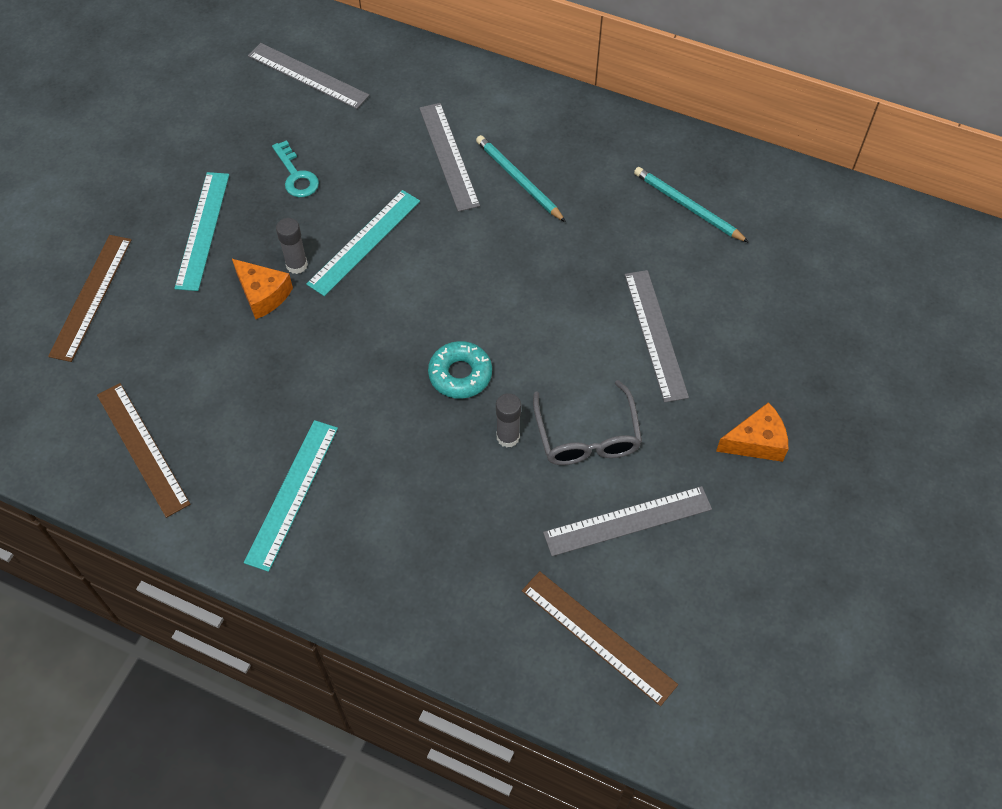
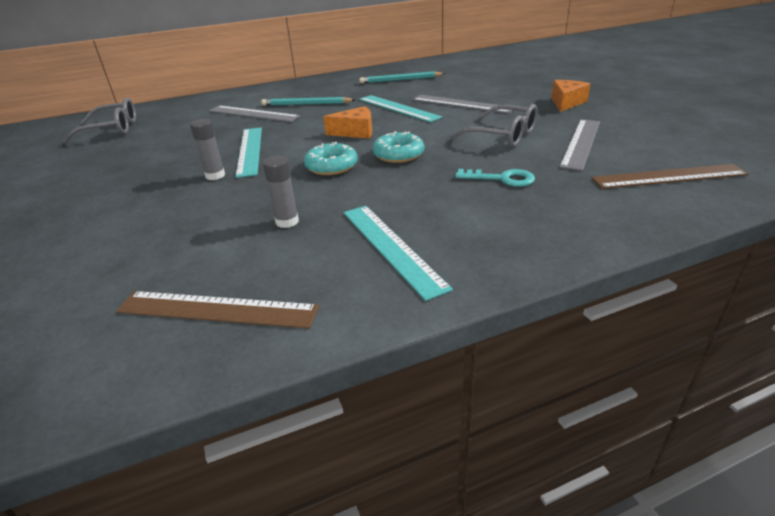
camera: 45 degrees left, 25 degrees down
brown ruler [48,235,132,362] -> none
turquoise ruler [174,172,229,291] -> turquoise ruler moved to [359,95,442,122]
orange cheese [232,259,293,319] -> orange cheese moved to [323,106,372,139]
grey ruler [248,43,369,109] -> grey glasses [62,98,136,144]
turquoise key [272,140,319,197] -> turquoise key moved to [455,169,535,187]
grey glue stick [496,393,521,447] -> grey glue stick moved to [263,156,299,228]
none -> turquoise donut [304,142,358,175]

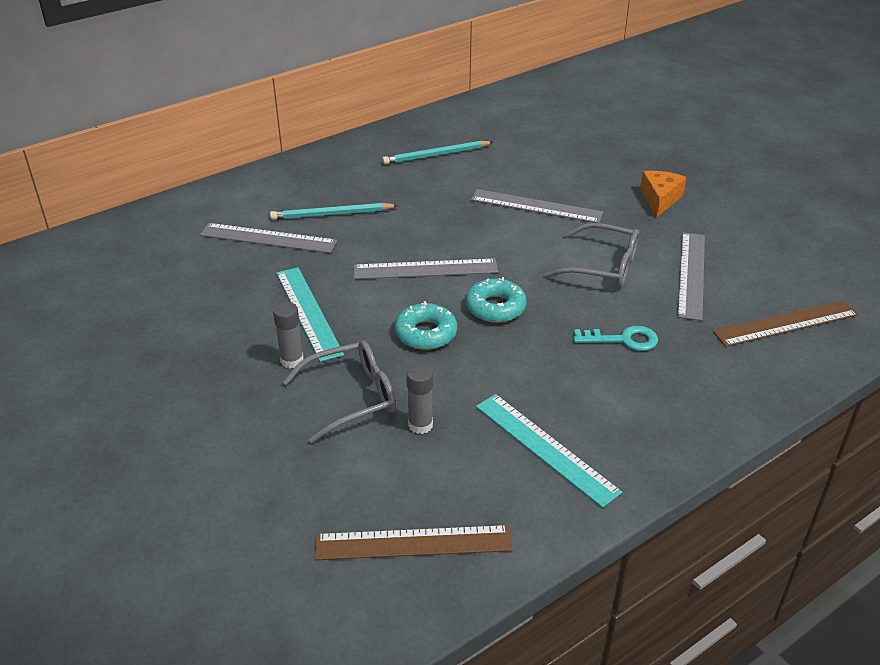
camera: 15 degrees left, 5 degrees up
grey glasses [62,98,136,144] -> grey glasses moved to [283,341,396,443]
orange cheese [323,106,372,139] -> grey ruler [354,259,498,279]
turquoise ruler [359,95,442,122] -> none

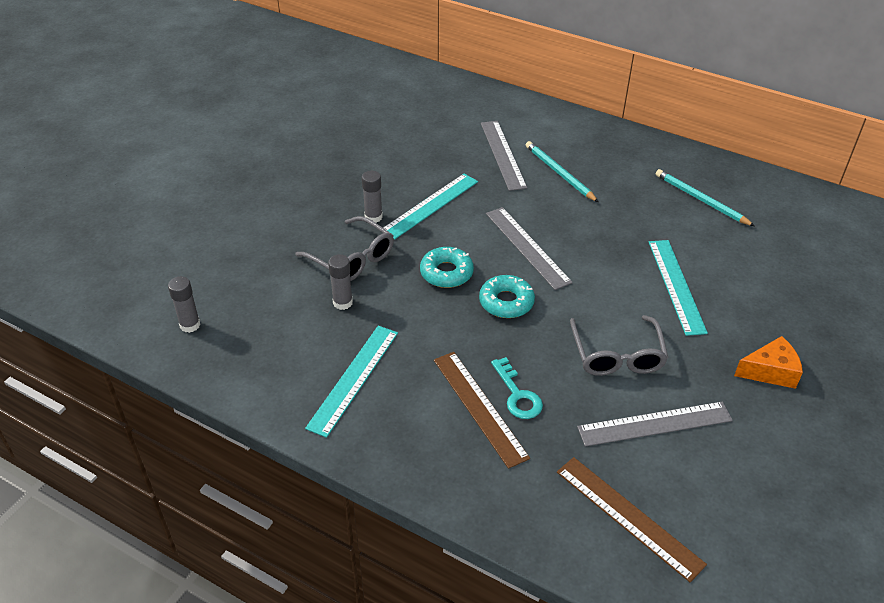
camera: 65 degrees right, 5 degrees up
brown ruler [315,525,513,560] -> brown ruler moved to [434,352,530,469]
grey ruler [471,189,603,223] -> turquoise ruler [649,240,708,336]
none -> grey glue stick [168,276,200,333]

